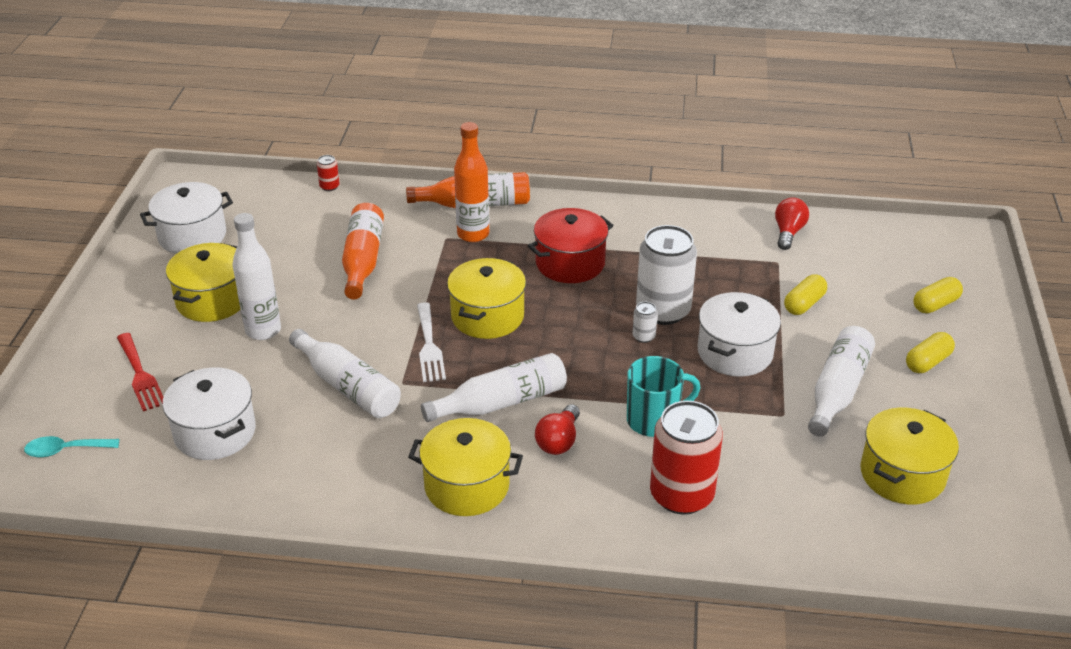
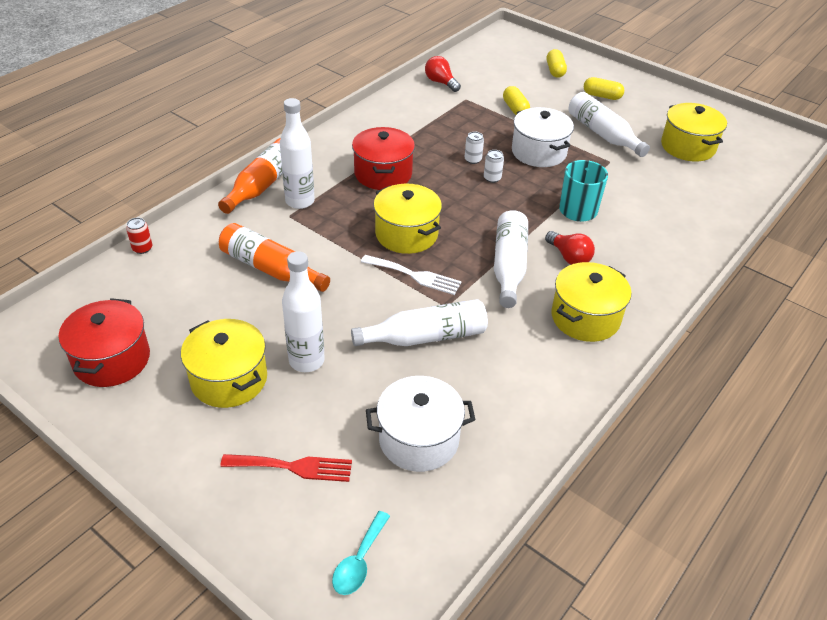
camera: 60 degrees left, 5 degrees up
white pot [140,182,233,254] -> red pot [58,298,150,387]
orange bottle [454,122,490,242] -> white bottle [280,98,315,209]
white can [636,225,697,325] -> white can [465,132,484,164], size x0.41
red can [650,401,723,515] -> none
yellow capsule [906,332,955,373] -> yellow capsule turned 60 degrees counterclockwise [584,77,624,100]

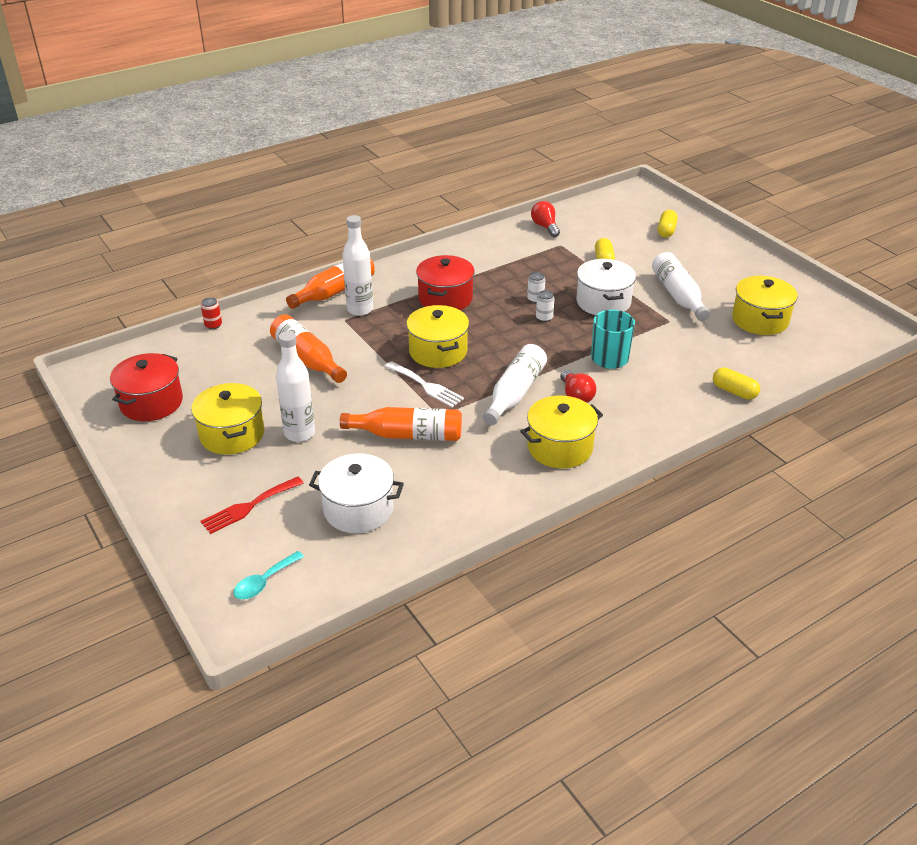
camera: 20 degrees right, 5 degrees down
red fork [220,454,352,482] -> red fork turned 120 degrees clockwise [201,477,304,534]
white bottle [351,299,488,346] -> orange bottle [340,407,462,441]
yellow capsule [584,77,624,100] -> yellow capsule moved to [713,368,760,400]

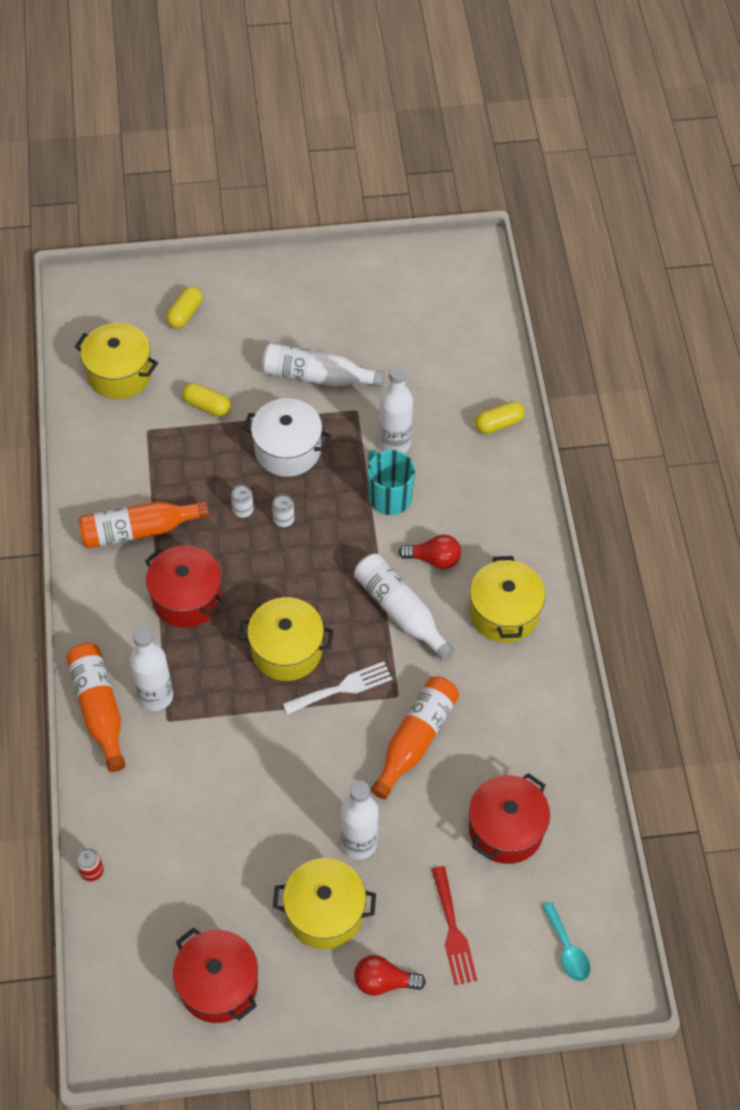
camera: 65 degrees left, 20 degrees up
orange bottle [270,314,347,383] -> orange bottle moved to [79,501,209,548]
white pot [309,453,404,533] -> red pot [469,773,550,864]
red light bulb [531,201,560,237] -> red light bulb moved to [354,955,426,996]
yellow capsule [658,210,678,237] -> yellow capsule turned 75 degrees clockwise [166,286,203,329]
yellow pot [732,276,797,335] -> yellow pot moved to [75,323,158,399]
none -> white bottle [379,365,413,453]

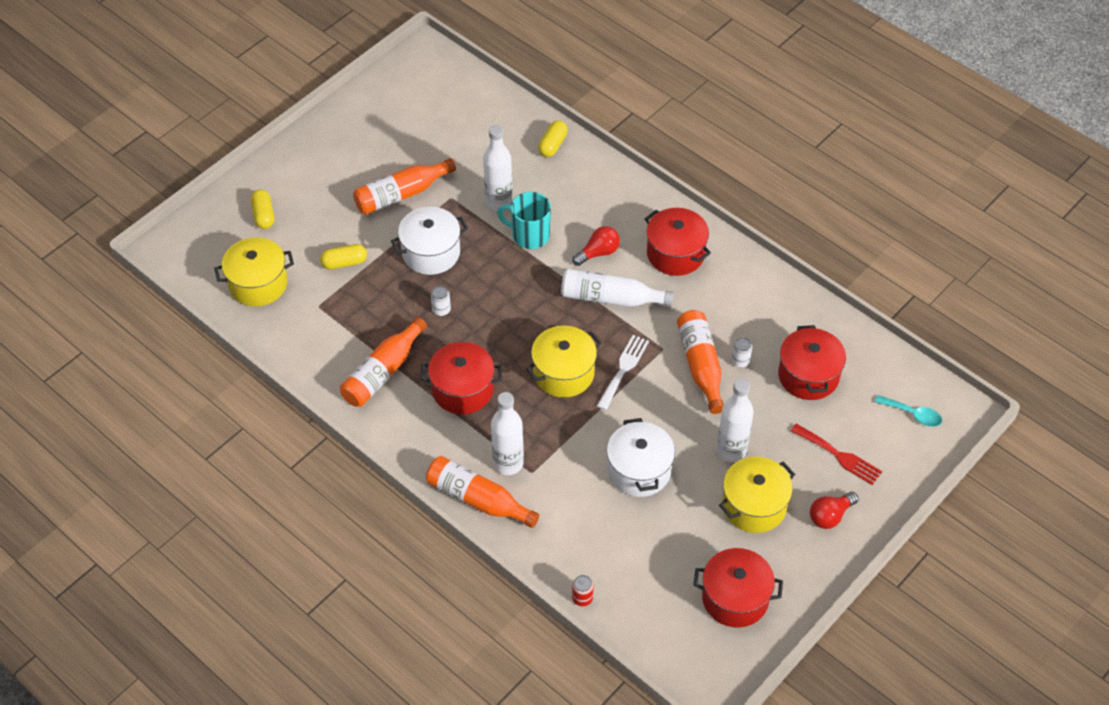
camera: 40 degrees left, 5 degrees down
white bottle [262,343,385,387] -> orange bottle [353,158,456,215]
white can [272,494,294,527] -> white can moved to [731,337,752,368]
yellow pot [470,556,545,643] -> red pot [645,208,711,276]
none -> white pot [607,418,675,497]

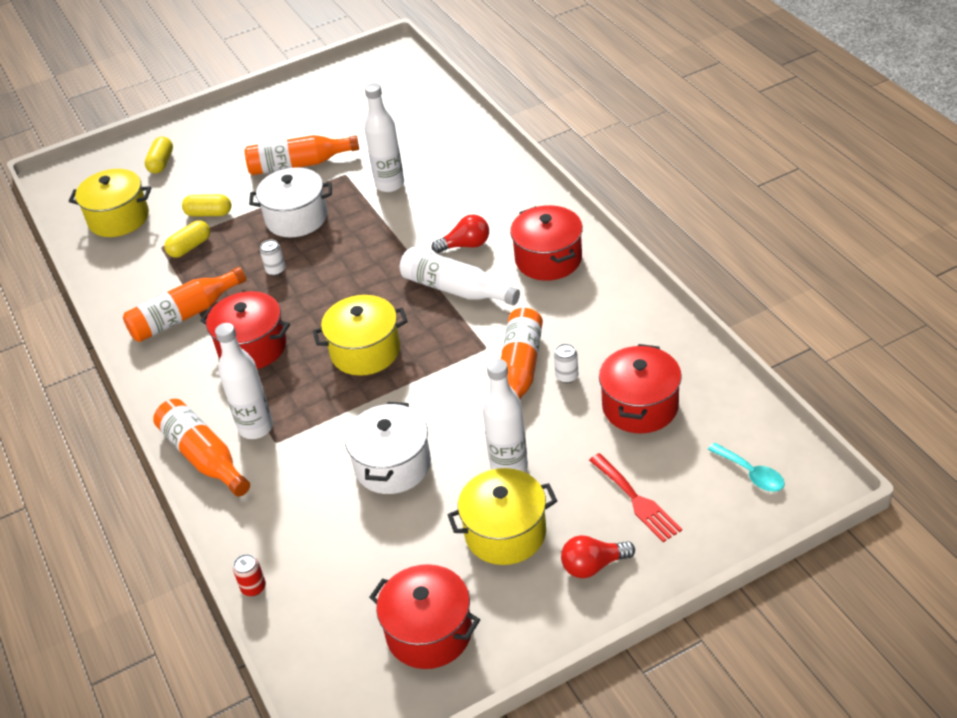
camera: 25 degrees right, 10 degrees down
turquoise mug [497,192,551,249] -> none
yellow capsule [538,120,568,157] -> yellow capsule moved to [164,220,210,258]
white fork [597,335,649,410] -> none

